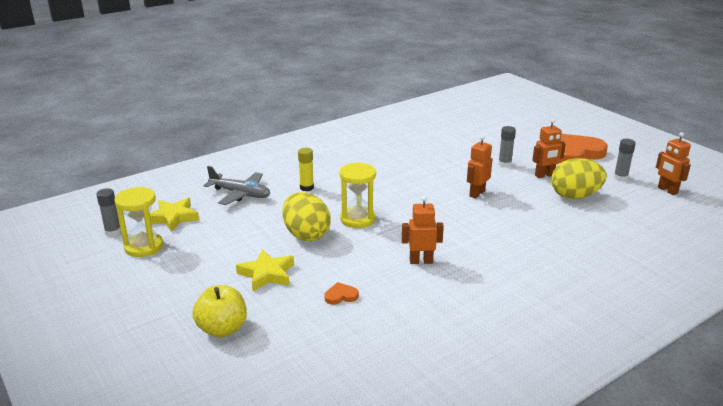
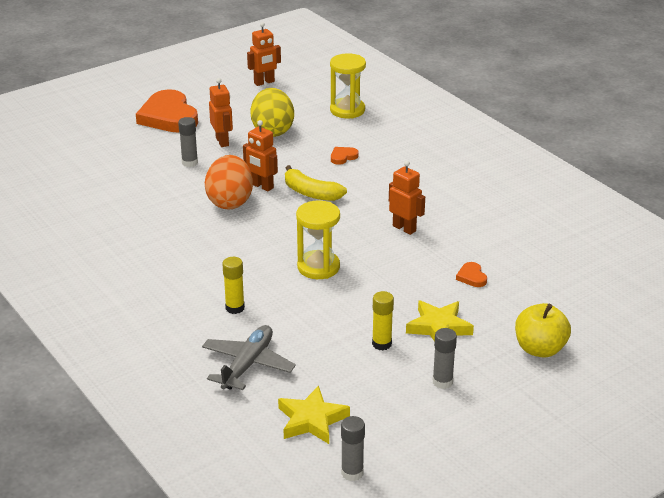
camera: 90 degrees left, 5 degrees up
yellow hourglass [114,187,163,257] -> yellow hourglass moved to [330,53,366,119]
yellow egg [282,192,331,241] -> none
orange robot [402,196,444,264] -> orange robot turned 135 degrees clockwise [389,160,425,235]
grey glue stick [614,139,636,181] -> grey glue stick moved to [433,328,457,389]
none -> orange egg [205,155,253,210]
none -> yellow banana [285,165,347,201]
none -> orange heart [331,147,359,165]
none -> yellow glue stick [372,291,394,350]

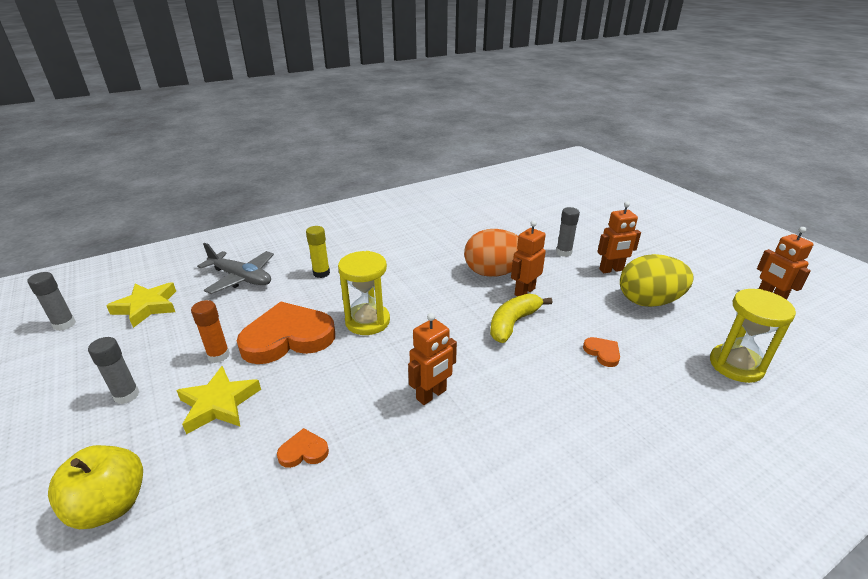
camera: 95 degrees right, 0 degrees up
orange heart [136,89,198,133] -> orange heart moved to [237,302,335,364]
yellow glue stick [372,291,394,350] -> orange glue stick [191,300,230,363]

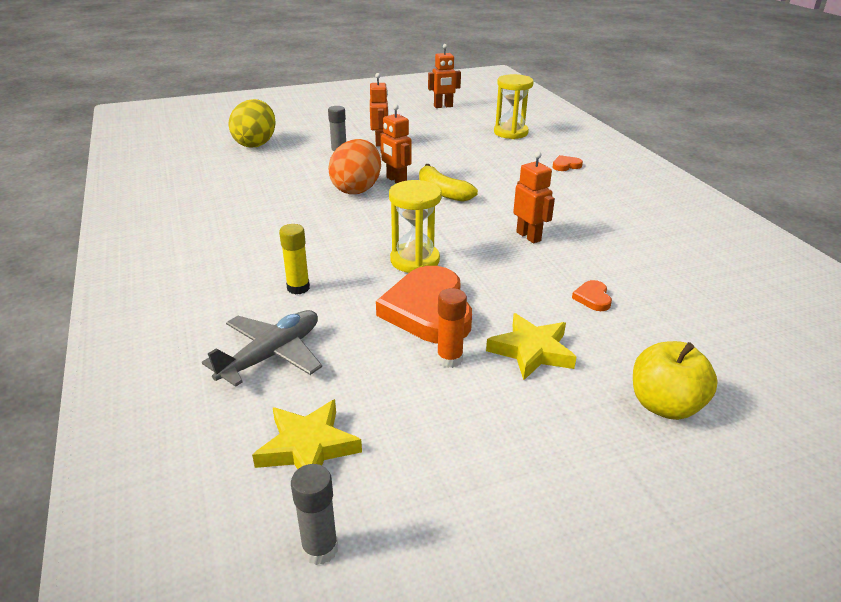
camera: 80 degrees left, 0 degrees up
grey glue stick [88,337,139,404] -> none
orange heart [583,337,620,367] -> orange heart moved to [552,155,583,171]
yellow egg [620,254,694,307] -> yellow egg moved to [228,99,276,147]

